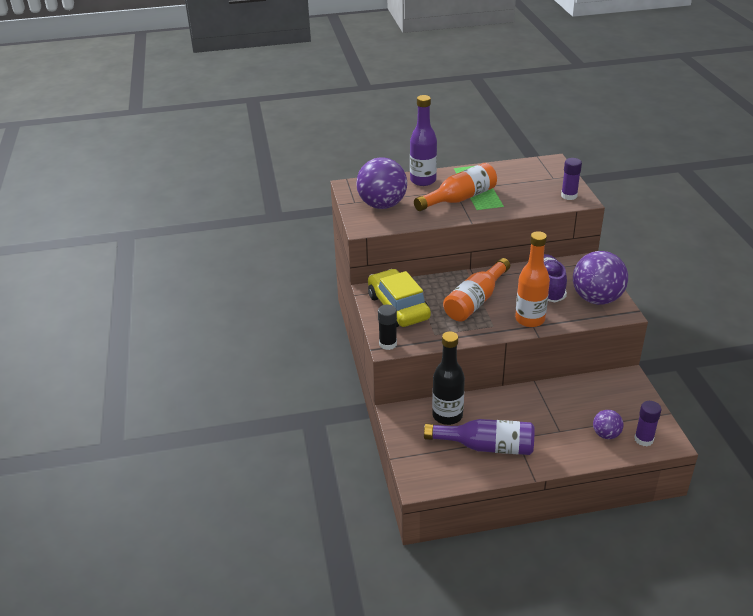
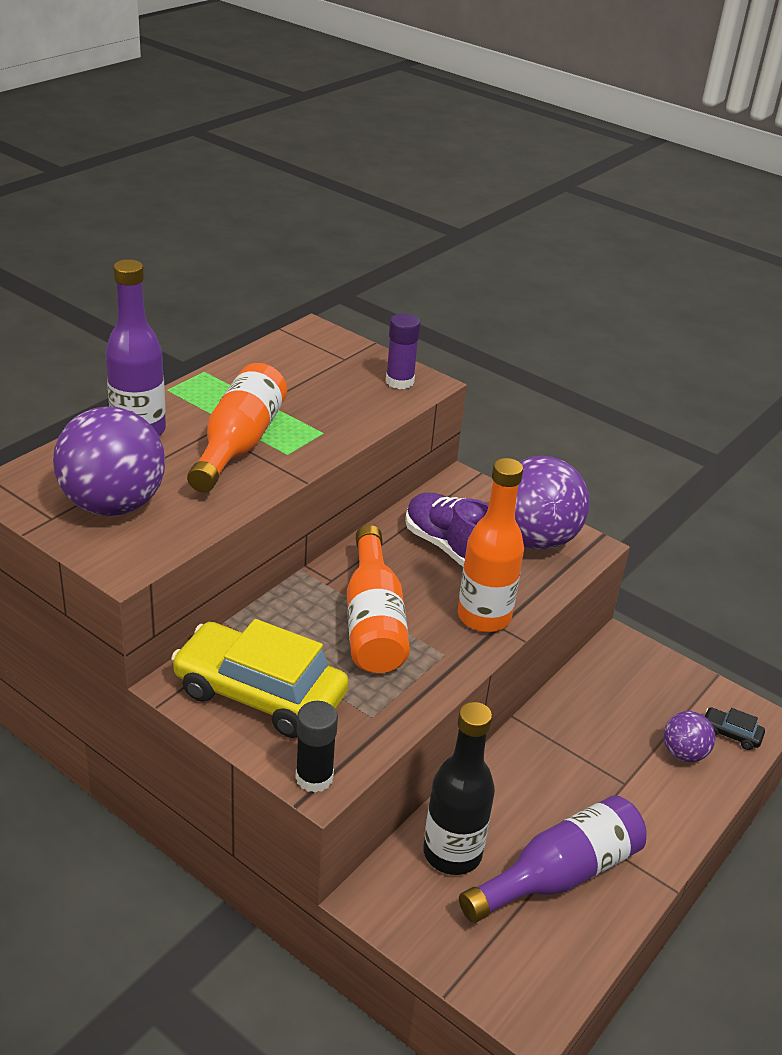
camera: 45 degrees left, 0 degrees up
purple glue stick [634,401,661,446] -> black car [705,707,765,750]

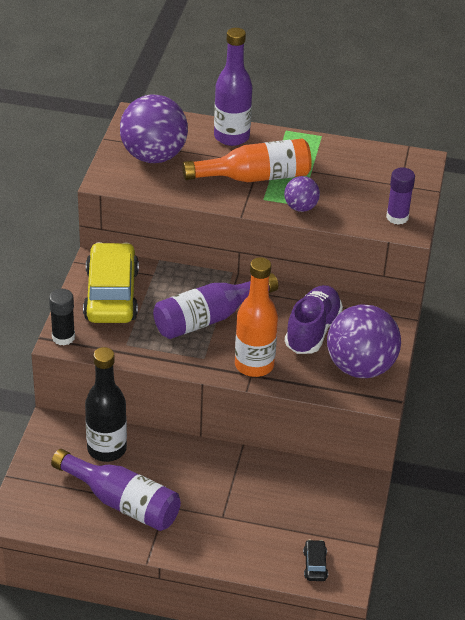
camera: 65 degrees right, 5 degrees up
orange bottle [347,525,410,673] -> purple bottle [153,273,278,339]
purple ball [663,711,716,762] -> purple ball moved to [284,176,320,212]

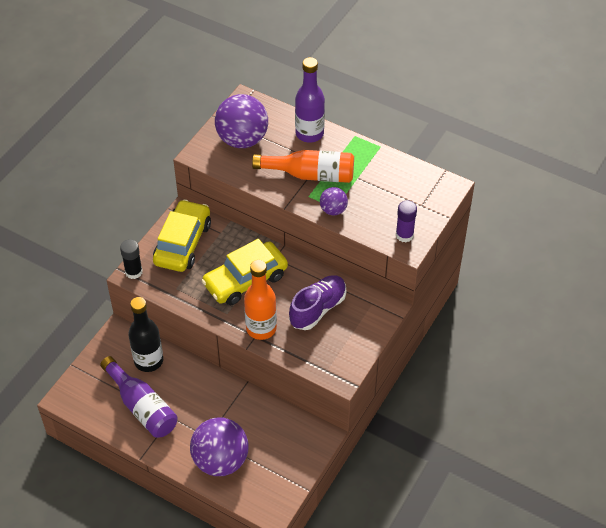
camera: 20 degrees right, 10 degrees up
purple bottle [153,273,278,339] -> yellow car [201,239,288,305]
black car [303,539,328,581] -> none
purple ball [327,304,401,378] -> purple ball moved to [190,418,249,476]

